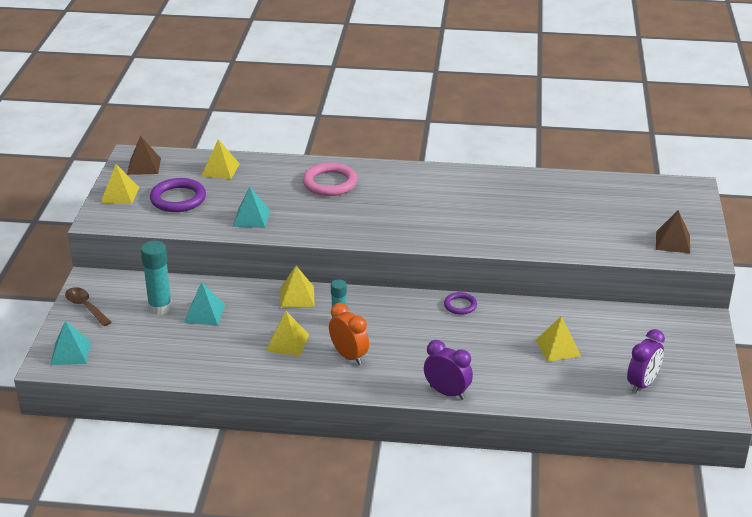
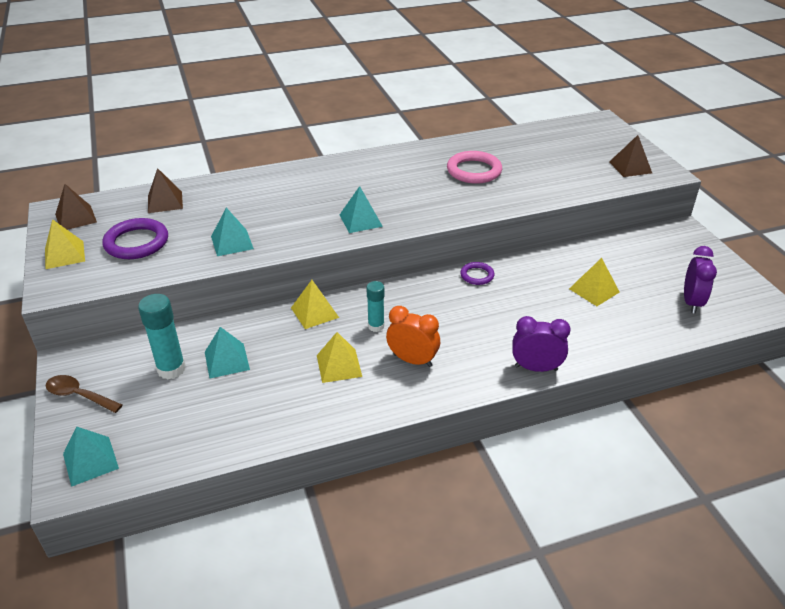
camera: 25 degrees left, 5 degrees up
yellow pyramid [202,139,240,179] -> brown pyramid [148,168,183,213]
pink ring [303,163,358,196] -> pink ring moved to [447,151,502,184]
none -> turquoise pyramid [340,186,383,233]

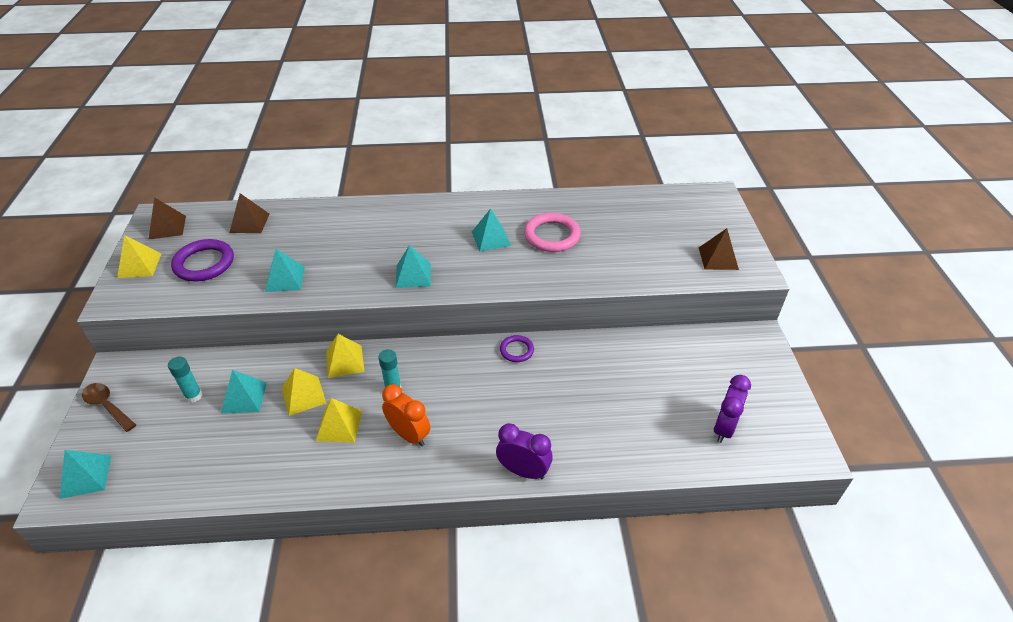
camera: 15 degrees right, 5 degrees up
turquoise glue stick [138,294,186,379] -> turquoise glue stick [168,357,202,403], size x0.63
yellow pyramid [569,258,619,306] -> yellow pyramid moved to [282,368,327,416]
none -> turquoise pyramid [472,208,511,252]

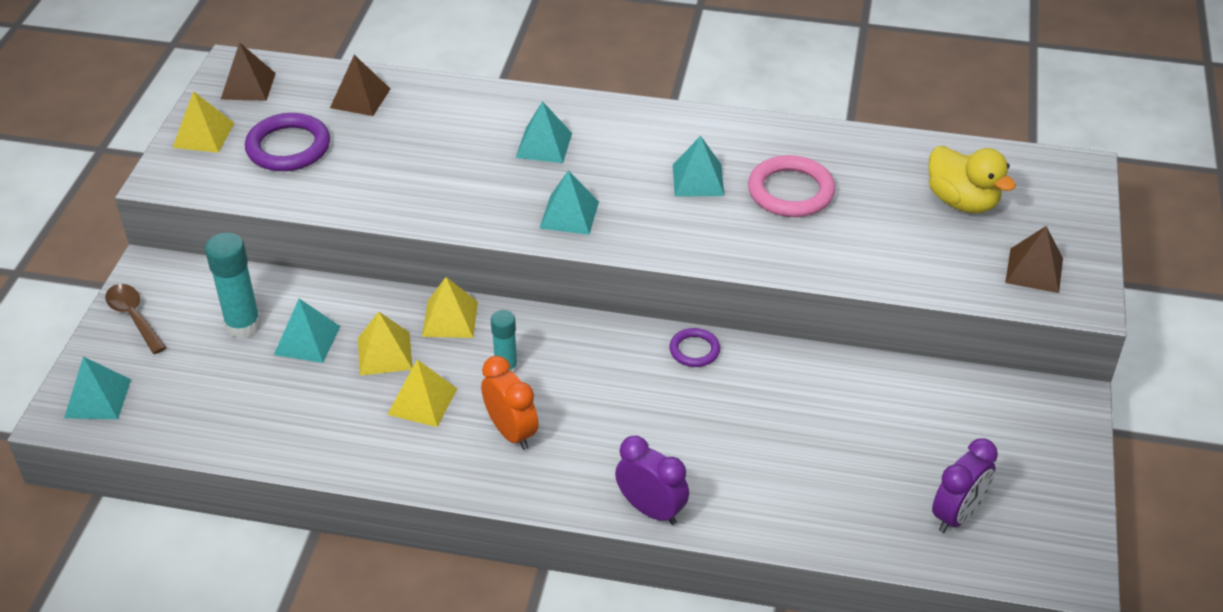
camera: 15 degrees right, 0 degrees up
turquoise glue stick [168,357,202,403] -> turquoise glue stick [205,232,261,339], size x1.58
turquoise pyramid [265,249,305,292] -> turquoise pyramid moved to [516,101,572,163]
none -> yellow duck [928,146,1016,213]

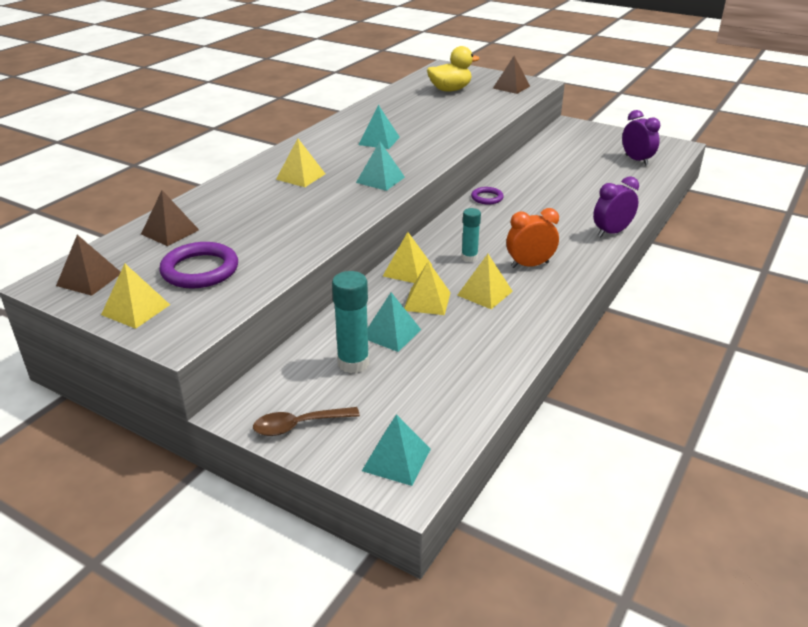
camera: 70 degrees left, 10 degrees down
turquoise pyramid [516,101,572,163] -> yellow pyramid [276,138,325,187]
pink ring [748,155,835,217] -> none

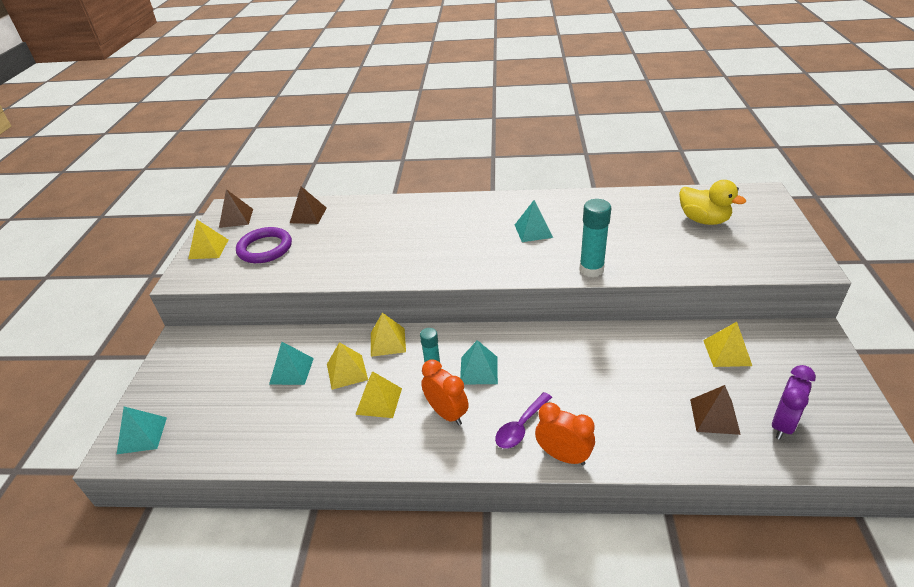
camera: 65 degrees right, 5 degrees up
brown spoon [253,407,360,436] -> none
yellow pyramid [276,138,325,187] -> yellow pyramid moved to [703,322,752,367]
turquoise glue stick [332,271,369,373] -> turquoise glue stick moved to [579,199,611,277]
turquoise pyramid [356,142,405,191] -> turquoise pyramid moved to [460,340,498,385]
purple ring [471,187,504,205] -> none
brown pyramid [493,56,530,94] -> brown pyramid moved to [690,385,741,435]
purple clock [593,176,639,237] -> orange clock [535,402,595,465]
none -> purple spoon [495,392,552,449]

